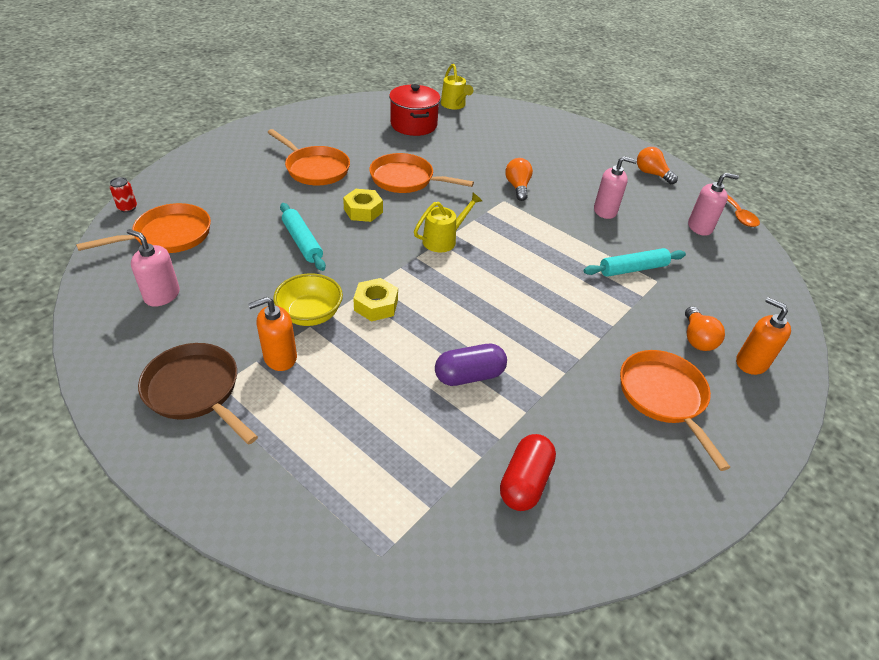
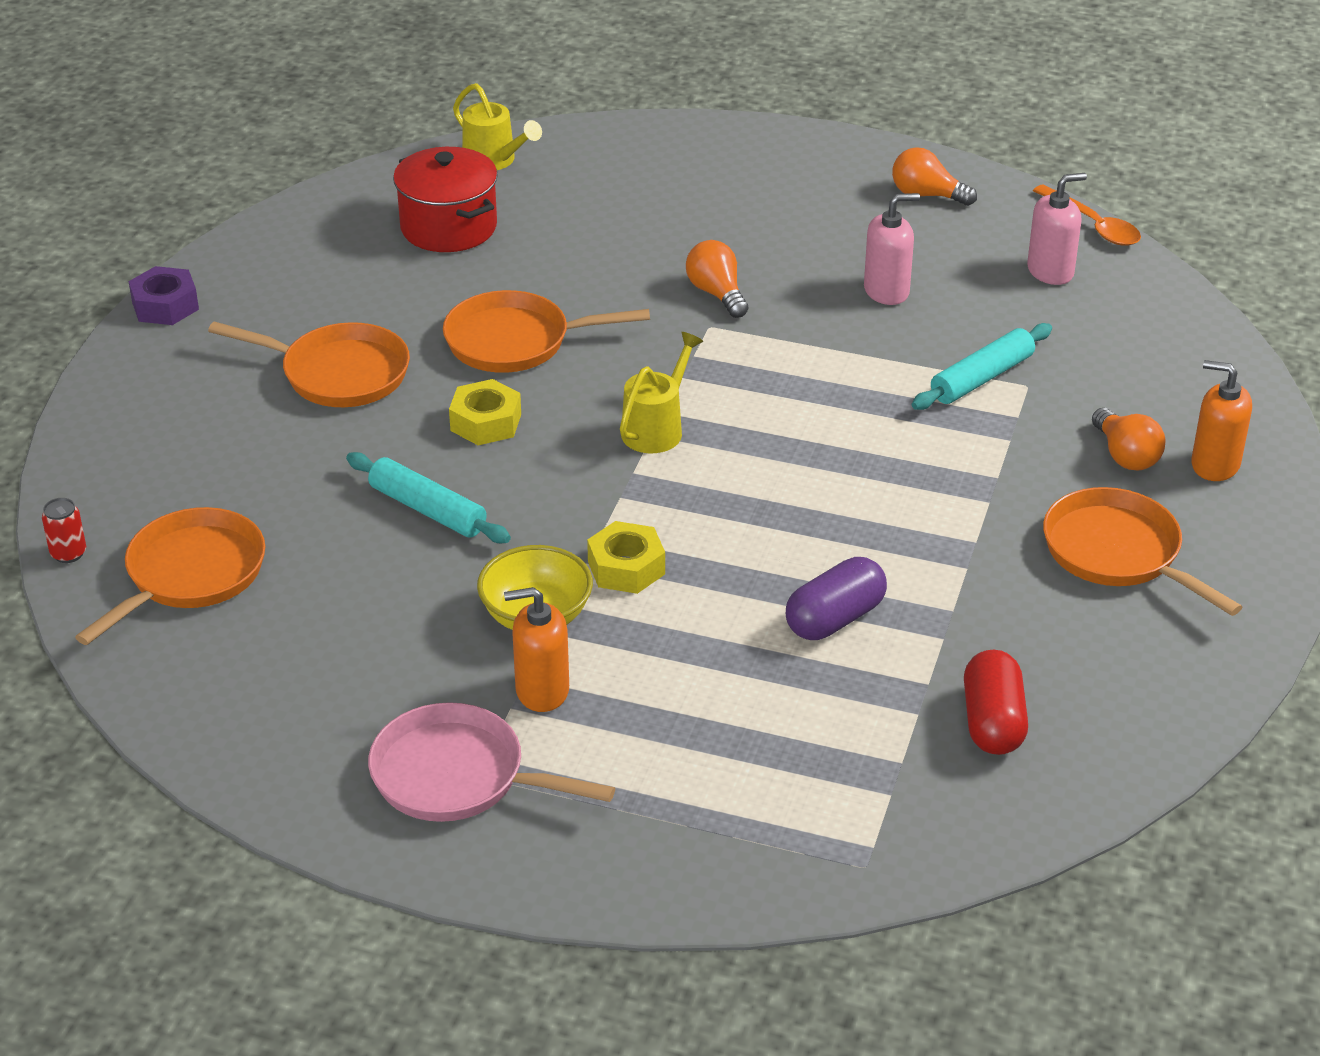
camera: 20 degrees left, 5 degrees down
pink soap dispenser [127,229,180,307] -> none
brown pan [138,343,258,444] -> pink pan [368,702,615,822]
orange soap dispenser [248,297,297,371] -> orange soap dispenser turned 45 degrees clockwise [504,587,569,712]
none -> purple nut [129,266,199,325]

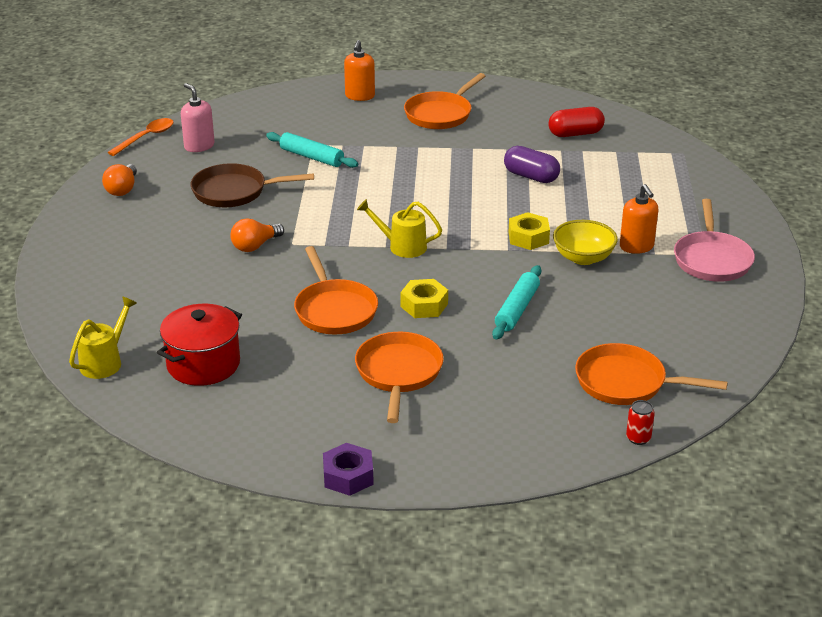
camera: 105 degrees left, 5 degrees down
pink soap dispenser [864,193,920,305] -> brown pan [191,163,314,207]
orange light bulb [1092,408,1166,471] -> none

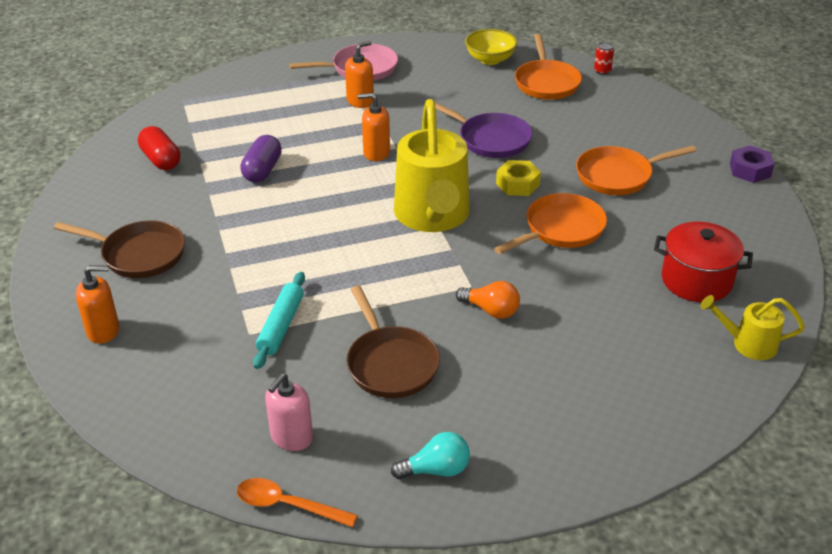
camera: 110 degrees left, 5 degrees up
orange light bulb [102,164,137,196] -> turquoise light bulb [391,432,470,479]
yellow watering can [357,199,442,258] -> yellow watering can [394,99,470,232], size x2.08
orange pan [404,73,485,129] -> brown pan [54,220,185,278]
turquoise rolling pin [492,265,541,340] -> purple pan [435,102,533,158]
yellow nut [509,212,550,250] -> orange soap dispenser [358,93,390,161]
yellow bowl [553,220,618,265] -> yellow bowl moved to [465,29,518,65]

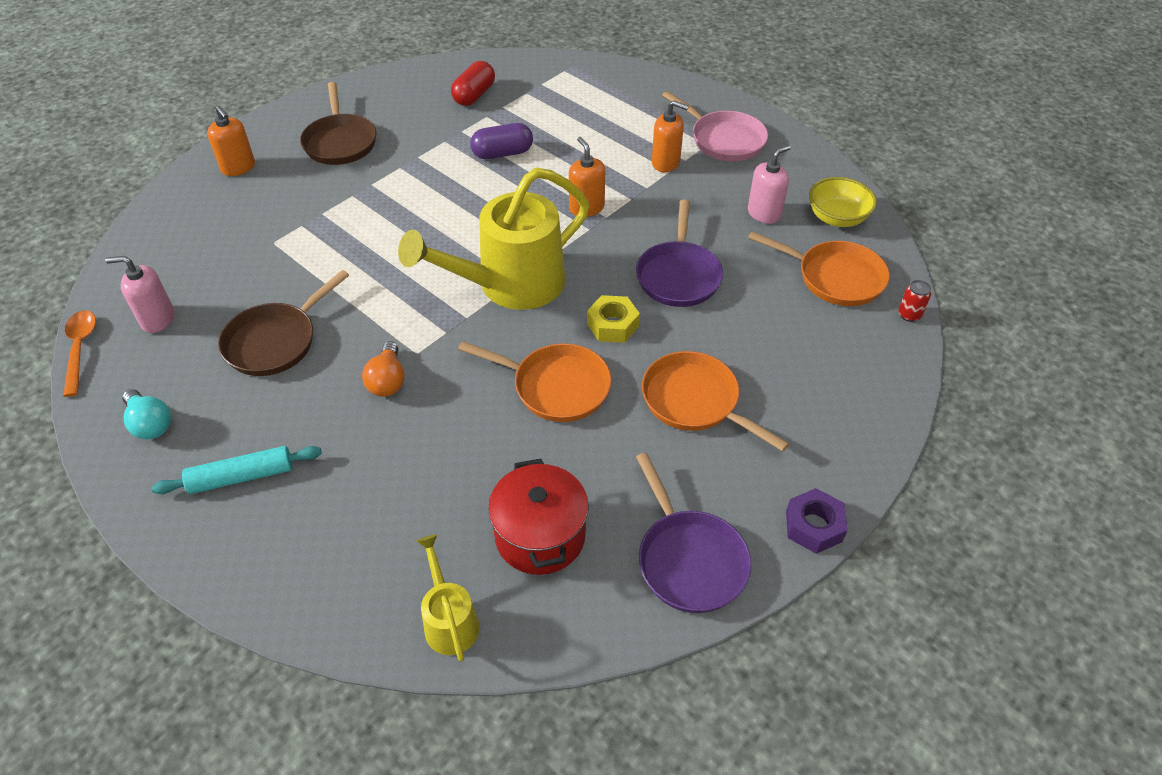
camera: 60 degrees right, 10 degrees up
turquoise rolling pin [253,272,305,369] -> turquoise rolling pin moved to [151,446,322,494]
orange pan [515,34,582,100] -> orange pan turned 120 degrees counterclockwise [748,231,890,306]
none -> purple pan [636,453,751,613]
none -> pink soap dispenser [748,145,790,224]

